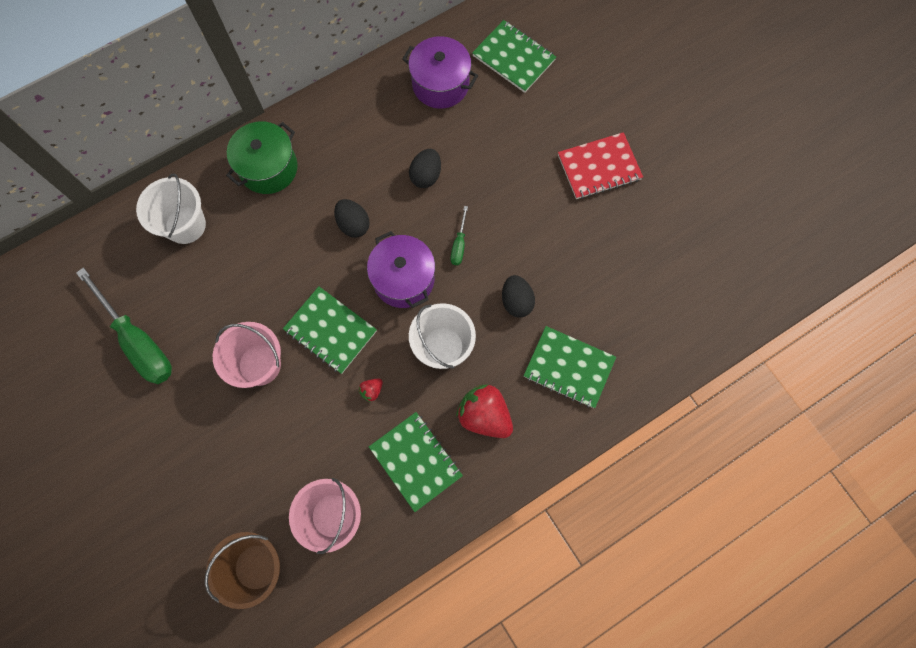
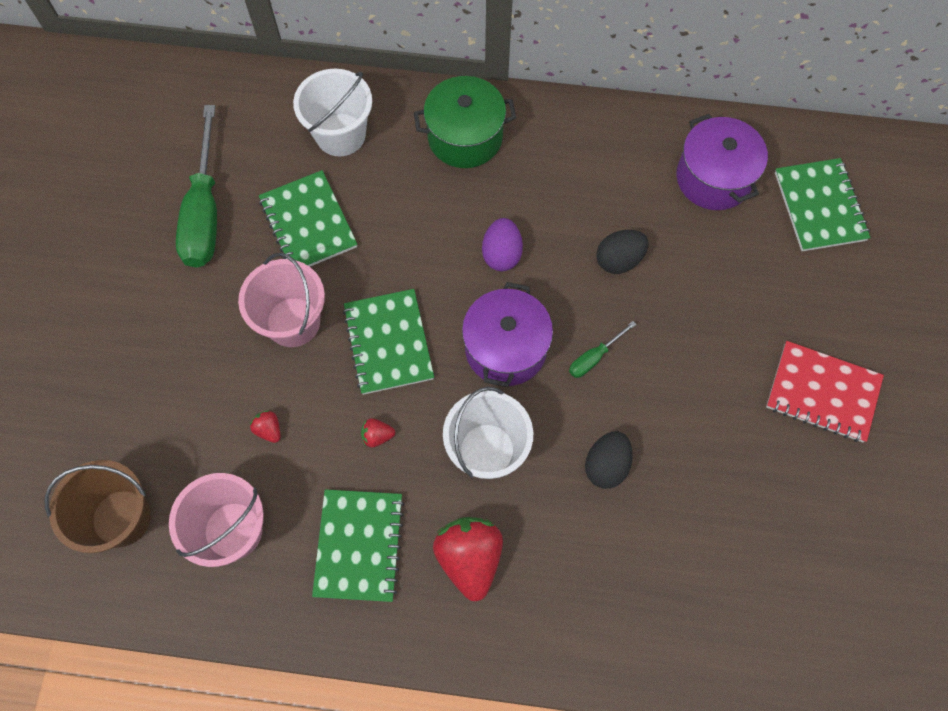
camera: 40 degrees right, 5 degrees down
black egg [334,199,370,238] -> purple egg [482,218,523,271]
green notebook [524,326,616,408] -> green notebook moved to [259,170,357,267]
none -> red strawberry [250,410,280,443]

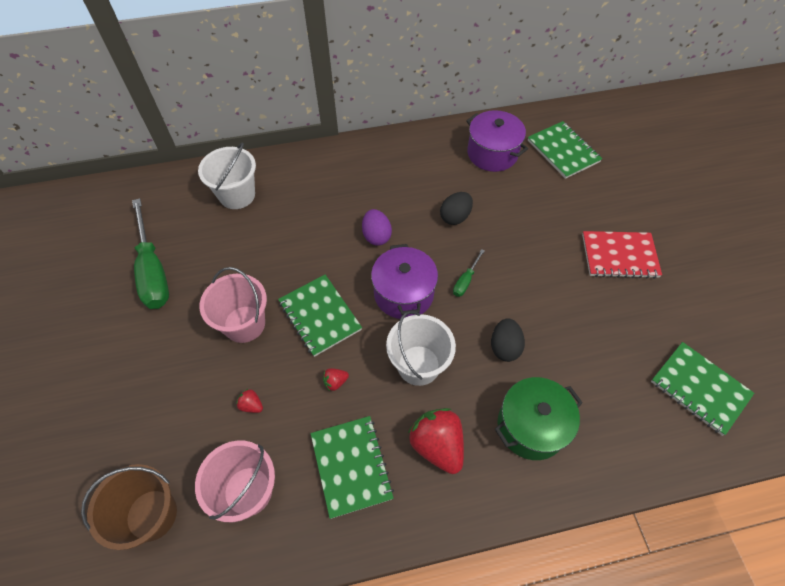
camera: 20 degrees left, 10 degrees down
green notebook [259,170,357,267] -> green notebook moved to [651,342,754,436]
green pot [414,76,516,168] -> green pot moved to [495,377,583,460]

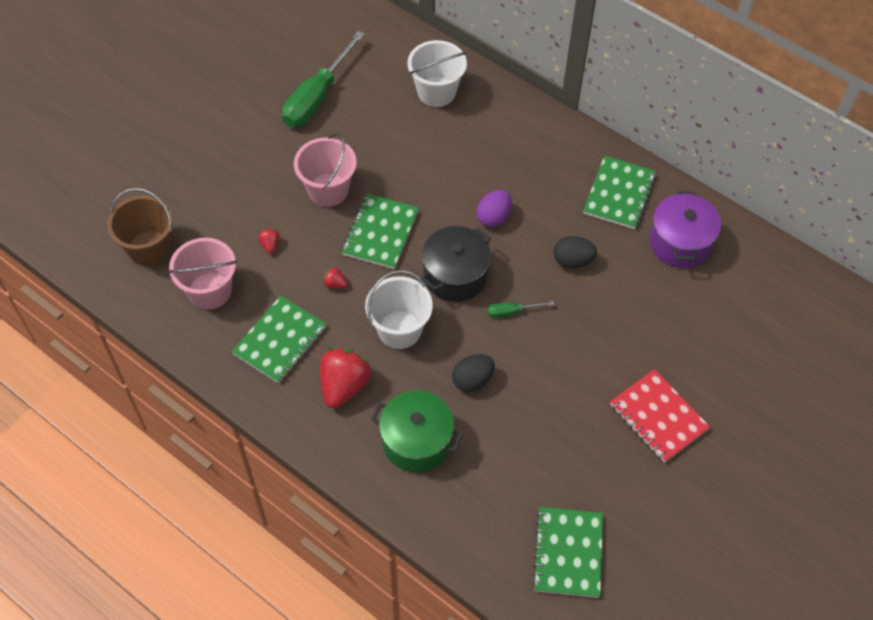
camera: 50 degrees right, 0 degrees up
purple pot [371,244,438,319] -> black pot [421,226,491,302]
green notebook [528,121,602,179] -> green notebook moved to [583,156,656,229]

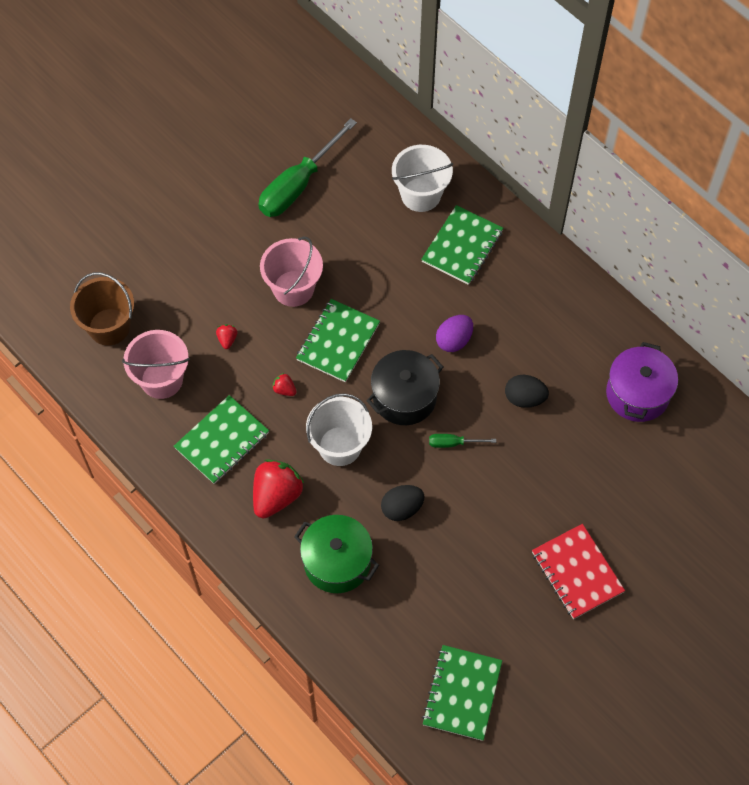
camera: 10 degrees right, 5 degrees up
green notebook [583,156,656,229] -> green notebook moved to [421,205,503,285]

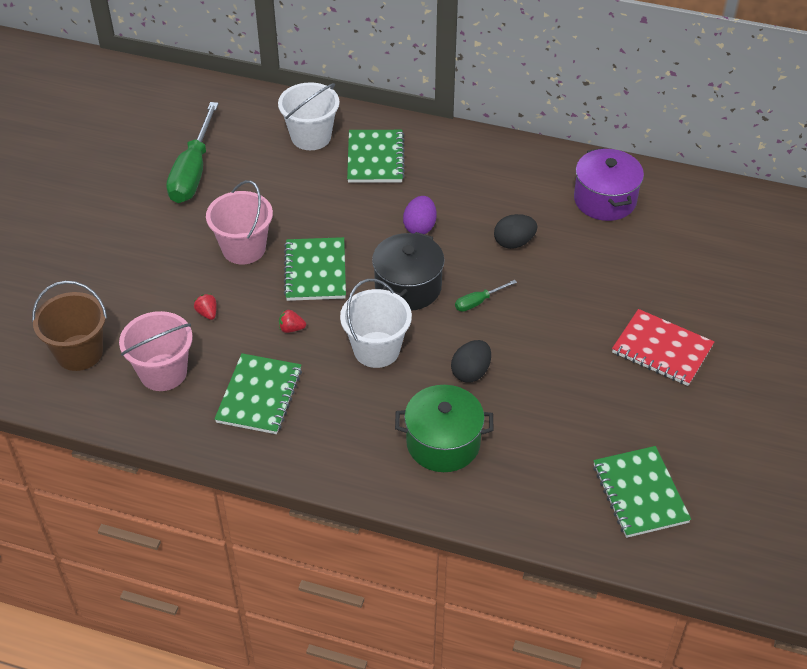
camera: 30 degrees left, 15 degrees down
red strawberry [253,459,304,519] -> none

